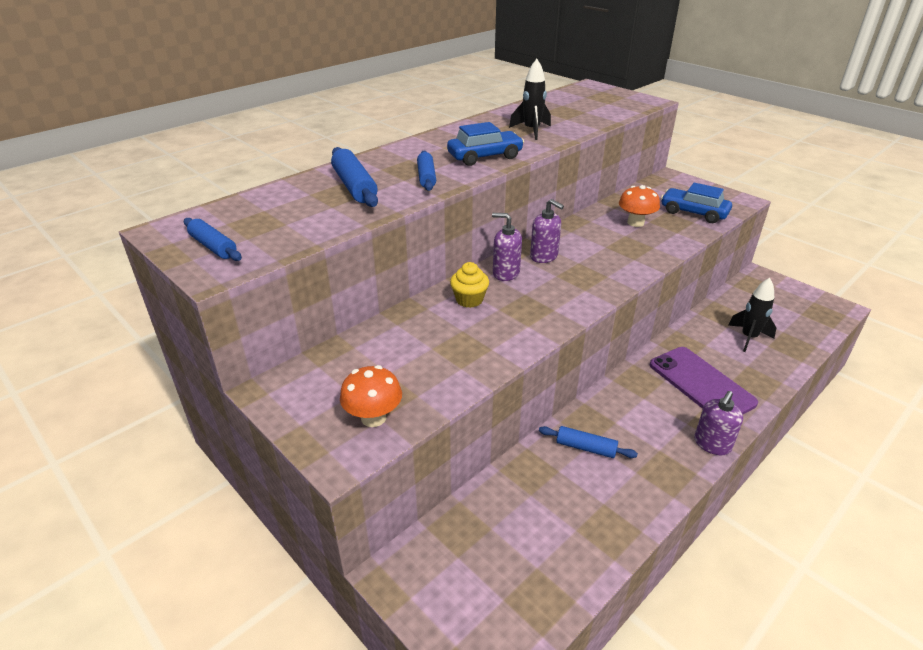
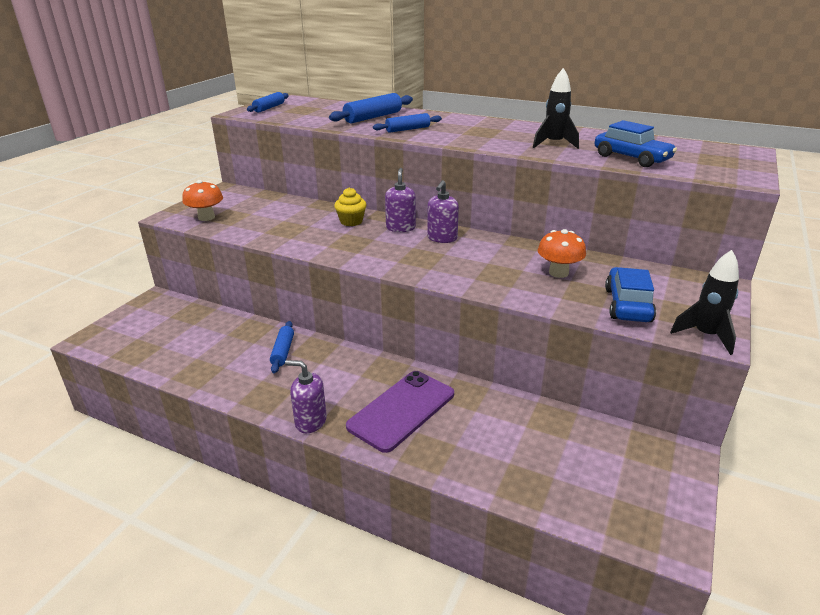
camera: 70 degrees right, 5 degrees down
blue car [447,122,524,166] -> blue car moved to [595,120,677,167]
black rocket [729,278,776,352] -> black rocket moved to [670,250,739,355]

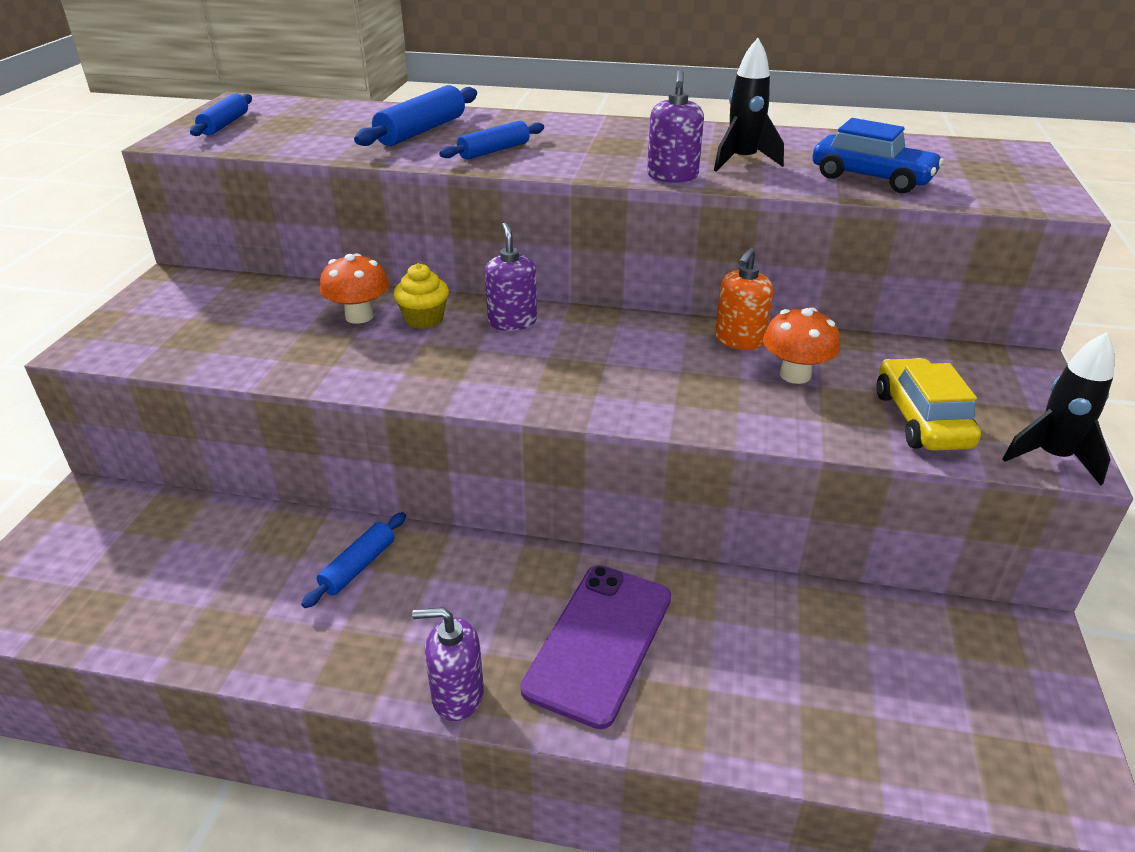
camera: 15 degrees left, 5 degrees up
orange mushroom [182,180,223,221] -> orange mushroom moved to [320,253,389,324]
blue rolling pin [270,321,294,373] -> blue rolling pin turned 45 degrees clockwise [301,512,406,608]
purple soap dispenser [427,180,459,243] -> purple soap dispenser moved to [647,70,704,183]
blue car [605,267,656,322] -> yellow car [877,358,981,451]
none -> orange soap dispenser [715,247,773,350]

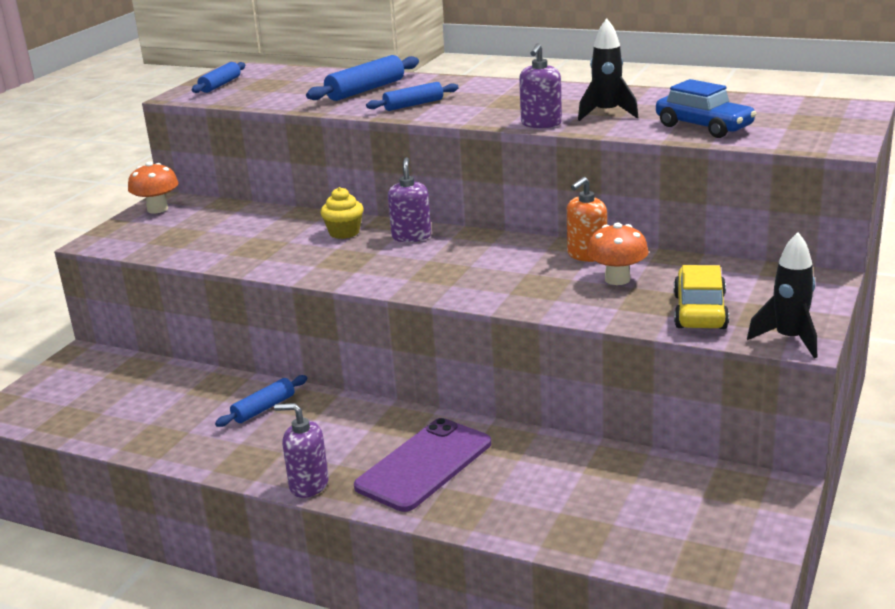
camera: 15 degrees right, 10 degrees down
orange mushroom [320,253,389,324] -> orange mushroom moved to [128,162,179,213]

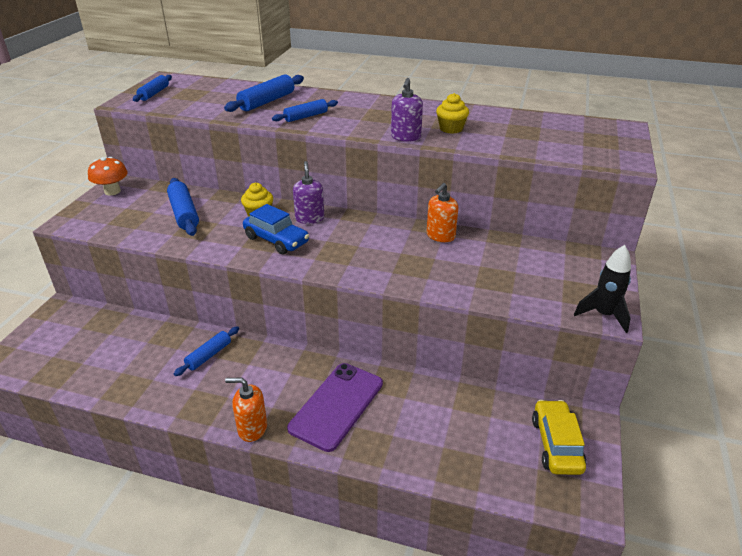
camera: 10 degrees left, 10 degrees up
purple soap dispenser [274,403,329,498] -> orange soap dispenser [225,378,267,442]
black rocket [578,18,639,121] -> yellow cupcake [436,93,469,134]
orange mushroom [587,222,649,285] -> none
blue car [656,79,757,138] -> blue car moved to [243,204,309,254]
yellow car [674,265,729,329] -> yellow car moved to [532,400,587,475]
none -> blue rolling pin [167,178,199,236]

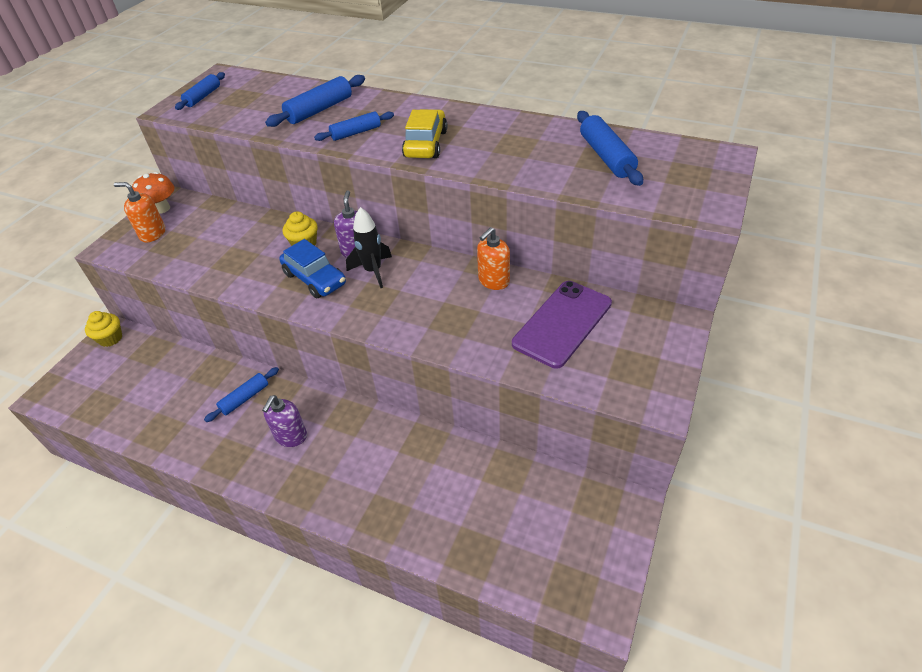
camera: 10 degrees right, 10 degrees up
blue rolling pin [167,178,199,236] -> blue rolling pin moved to [577,111,643,186]
orange soap dispenser [225,378,267,442] -> orange soap dispenser moved to [114,182,166,242]
purple phone [287,363,383,452] -> purple phone moved to [512,281,612,369]
purple soap dispenser [391,78,423,142] -> purple soap dispenser moved to [262,395,307,447]
yellow cupcake [436,93,469,134] -> yellow cupcake moved to [85,311,122,347]
yellow car [532,400,587,475] -> yellow car moved to [402,109,447,158]
black rocket [574,245,631,333] -> black rocket moved to [346,207,392,288]

